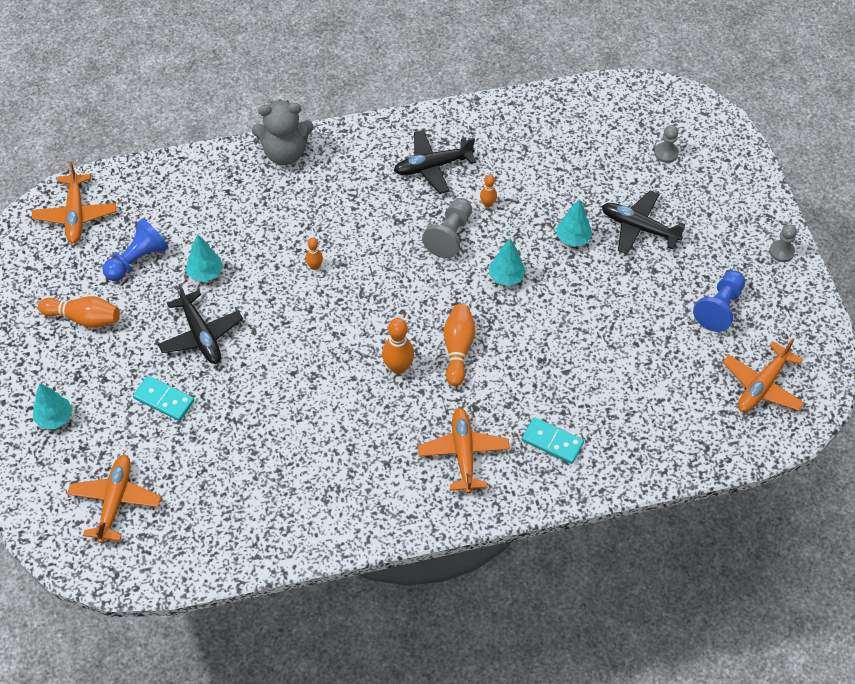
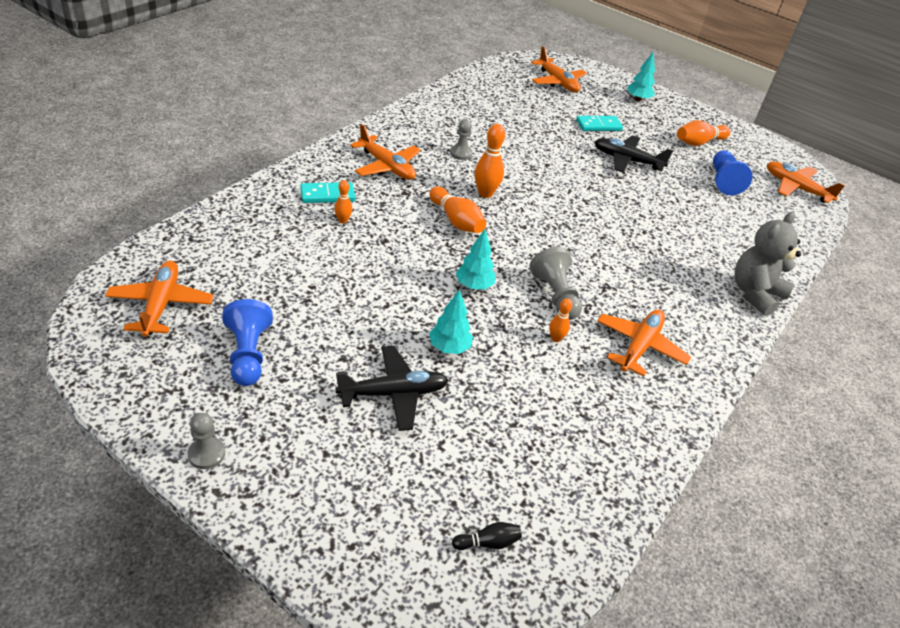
camera: 135 degrees right, 15 degrees down
turquoise tree [186,234,223,282] -> none
orange bowling pin [305,238,323,270] -> orange bowling pin moved to [334,180,352,223]
black plane [394,130,476,194] -> orange plane [597,310,691,376]
grey pawn [654,125,679,163] -> grey pawn moved to [450,119,473,160]
none -> black bowling pin [452,522,522,550]

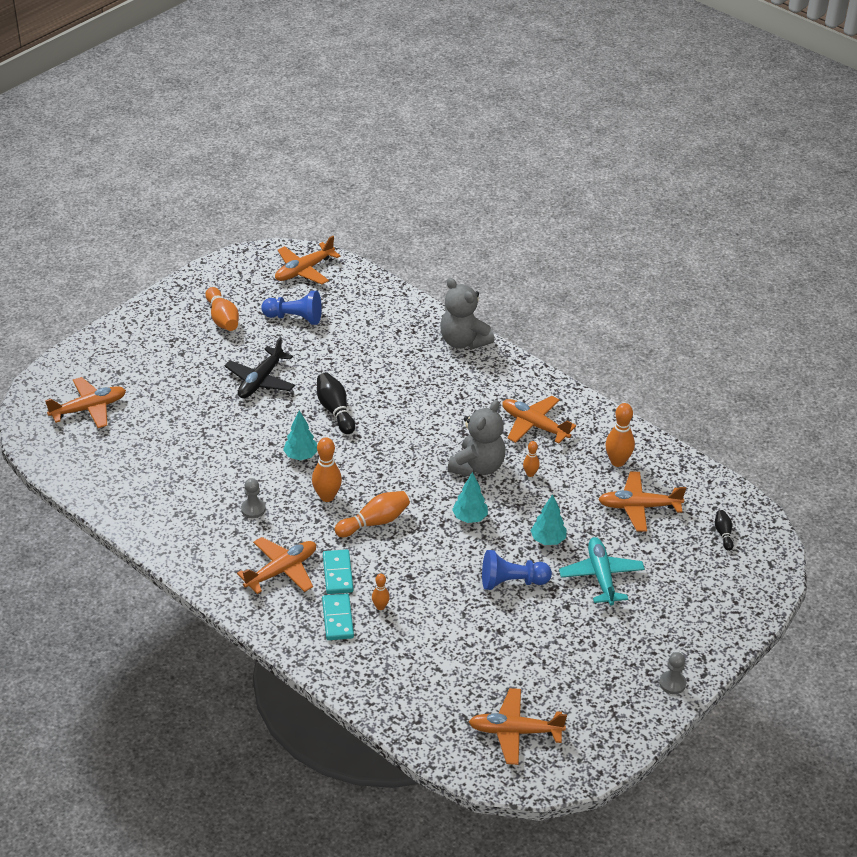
camera: 80 degrees left, 0 degrees up
blue pawn [222,299,273,386] -> blue pawn moved to [482,550,552,590]
black plane [335,346,449,431] -> turquoise plane [559,537,645,606]
grey pawn [530,247,582,320] -> grey teddy bear [448,400,506,476]
turquoise domino [576,116,623,131] -> turquoise domino moved to [323,549,353,594]
turquoise tree [627,52,655,101] -> turquoise tree moved to [283,410,317,460]
none -> black bowling pin [317,372,355,434]
none -> orange plane [598,472,686,532]
none -> orange bowling pin [605,403,635,467]

